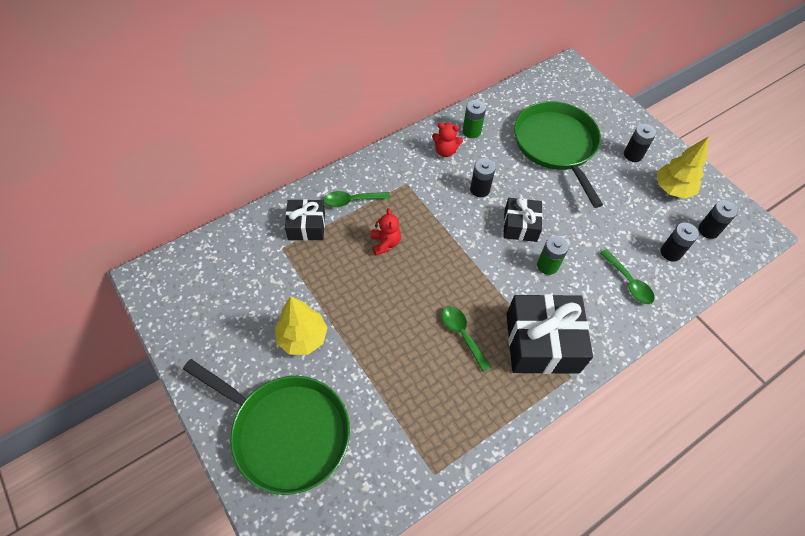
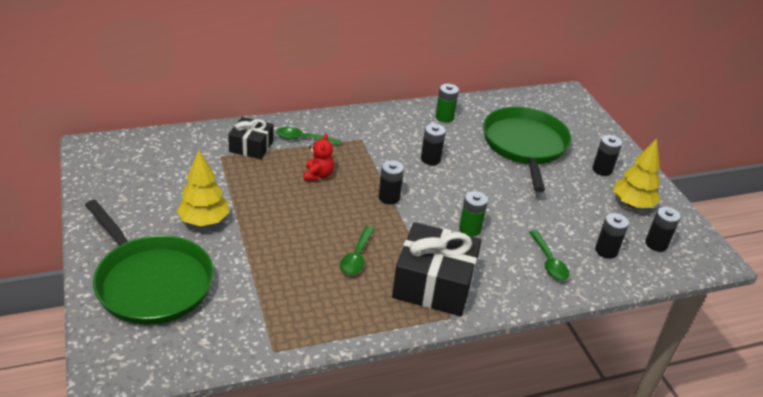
camera: 15 degrees right, 20 degrees down
red teddy bear [432,123,463,157] -> none
green spoon [442,306,491,372] -> green spoon turned 150 degrees counterclockwise [340,226,375,275]
black gift [504,198,543,242] -> none
none -> black battery [378,160,404,205]

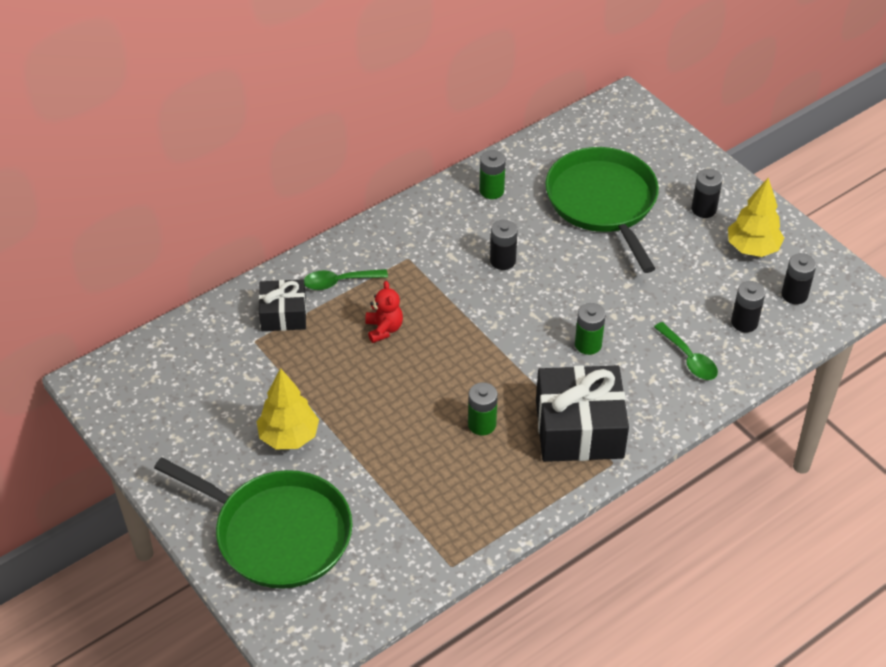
camera: 15 degrees left, 10 degrees up
green spoon [340,226,375,275] -> green battery [468,382,498,436]
black battery [378,160,404,205] -> none

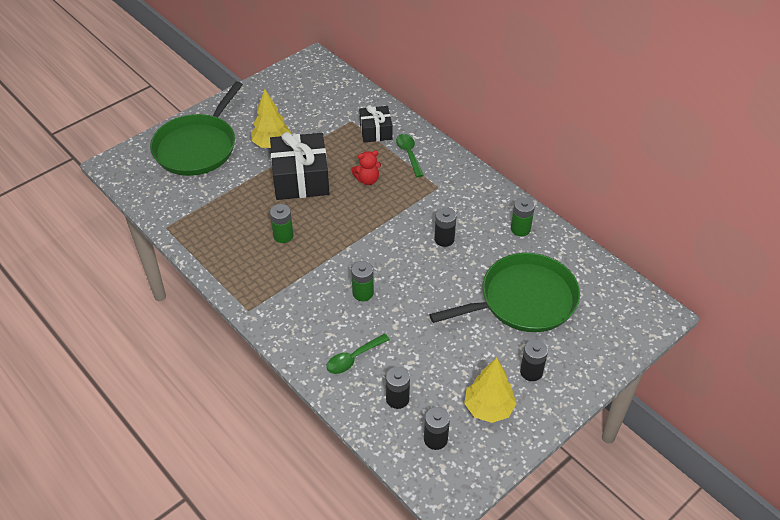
camera: 85 degrees right, 0 degrees up
black gift [536,365,629,462] -> black gift moved to [270,132,329,200]

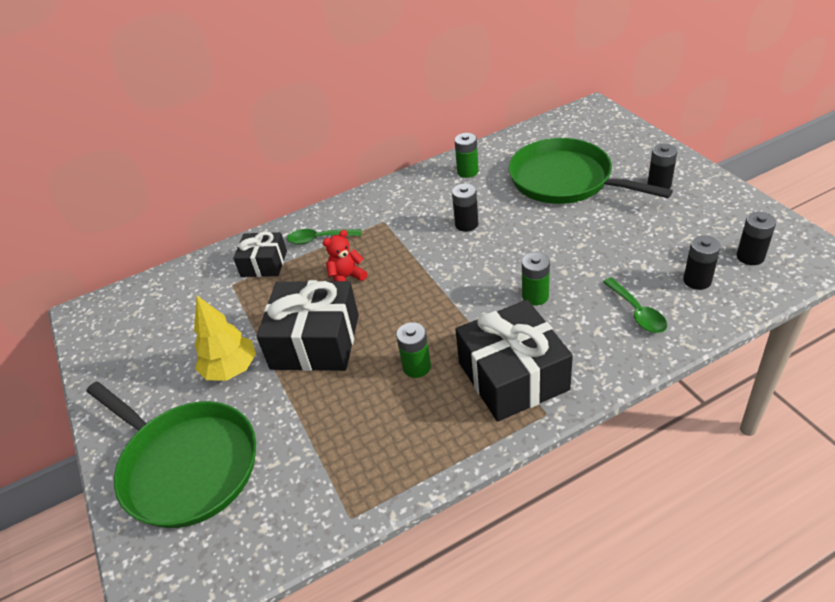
camera: 70 degrees left, 5 degrees down
red teddy bear [351,151,381,185] -> red teddy bear turned 120 degrees counterclockwise [322,230,367,281]
green pan [429,253,580,332] -> green pan turned 45 degrees counterclockwise [508,138,673,204]
yellow tree [464,358,517,423] -> none
none -> black gift [455,300,573,422]

